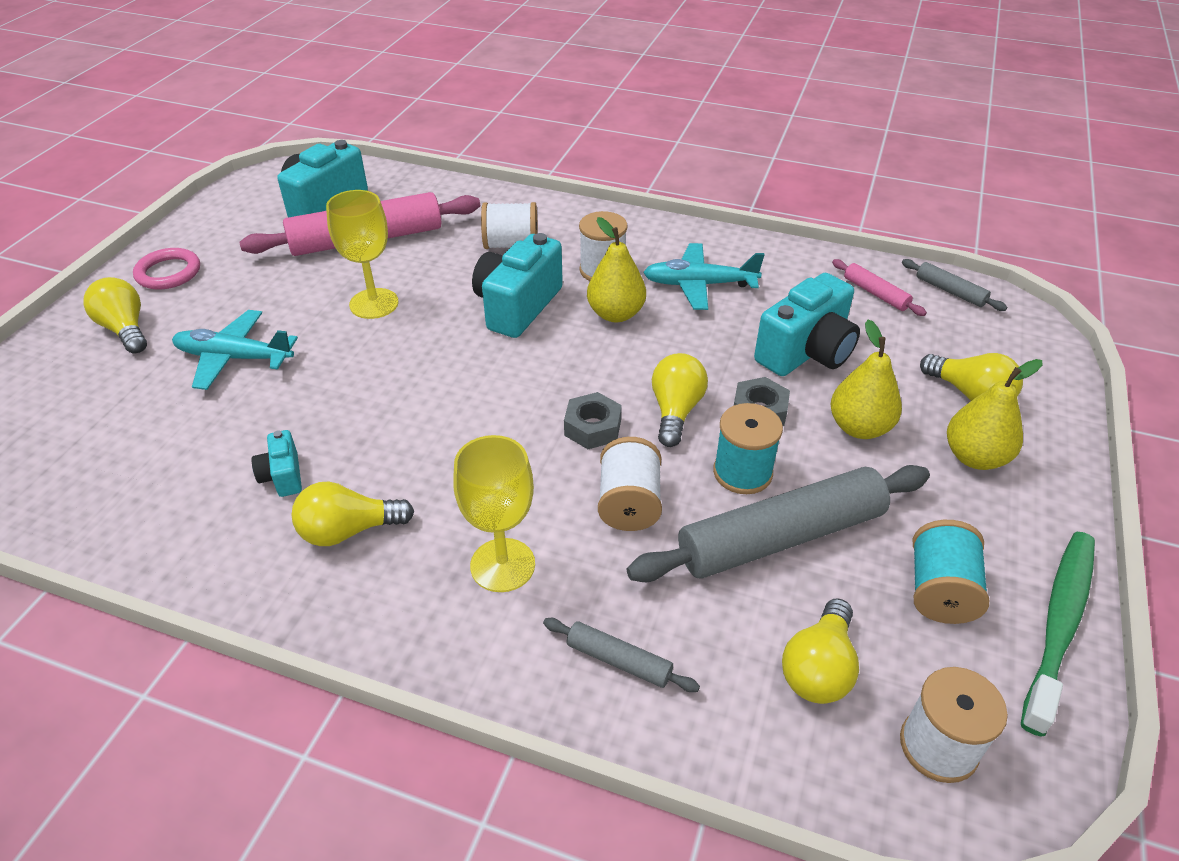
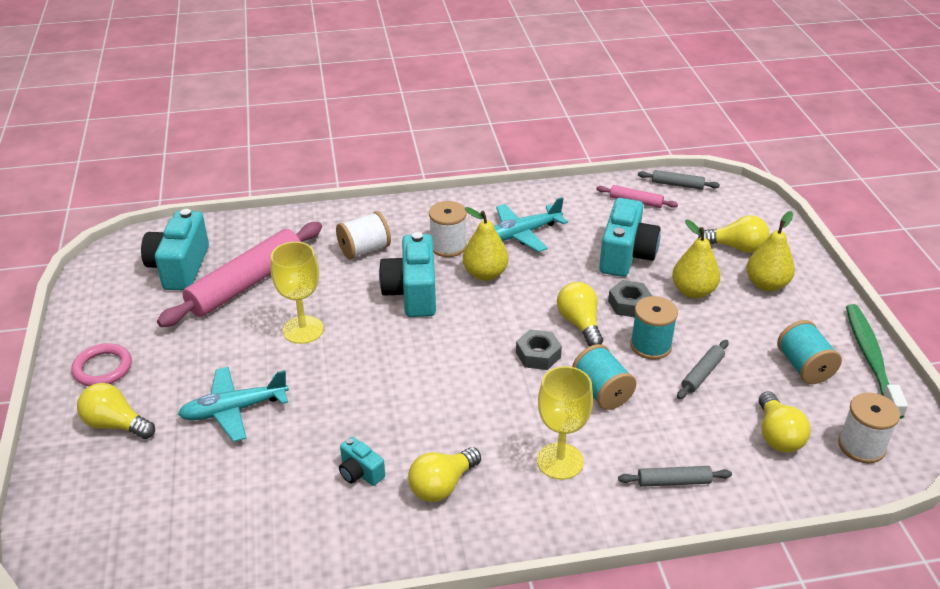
camera: 30 degrees left, 5 degrees down
white spool [598,437,662,531] -> turquoise spool [572,344,636,410]
grey rolling pin [627,465,930,582] -> grey rolling pin [677,340,729,399], size x0.45

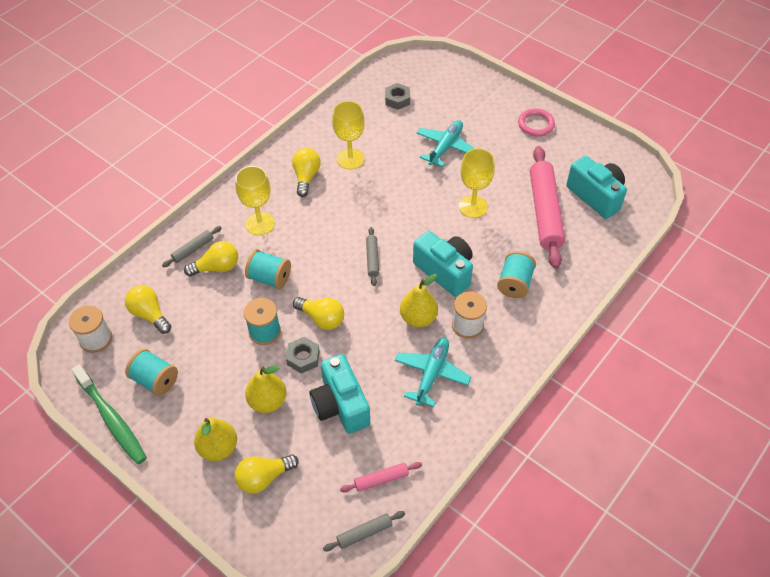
camera: 140 degrees right, 15 degrees up
yellow light bulb [77,383,155,439] -> yellow light bulb moved to [184,241,238,276]
white spool [336,211,391,260] -> turquoise spool [497,251,536,298]
turquoise camera [339,437,385,486] -> yellow goblet [332,101,365,169]
grey nut [516,329,562,370] -> grey nut moved to [385,83,410,110]
grey rolling pin [677,340,729,399] -> grey rolling pin moved to [366,227,379,286]

